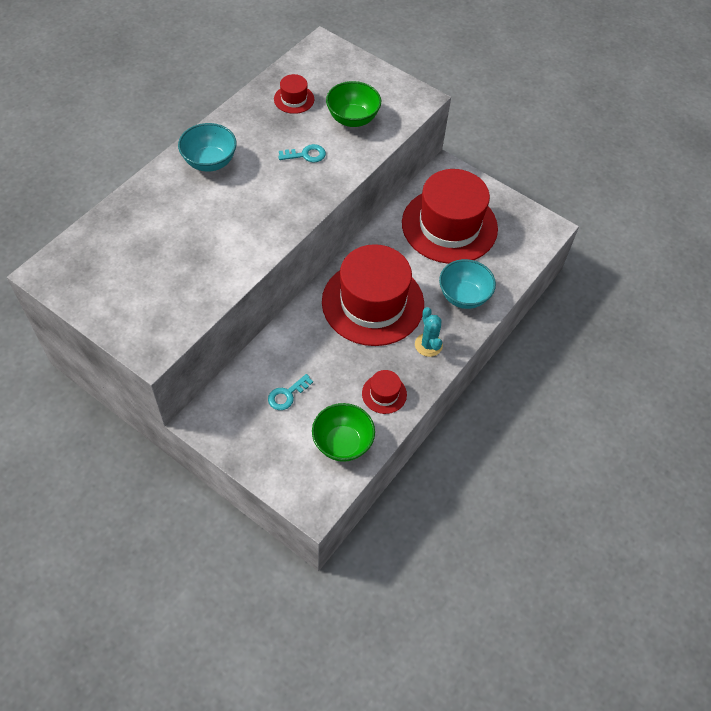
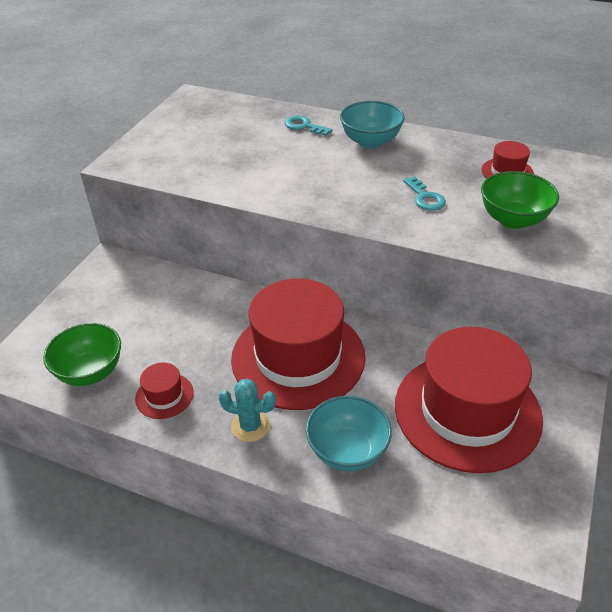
camera: 80 degrees right, 15 degrees down
turquoise key [268,374,313,410] -> turquoise key moved to [285,116,333,136]
turquoise cactus [415,307,443,357] -> turquoise cactus turned 45 degrees clockwise [218,379,276,442]

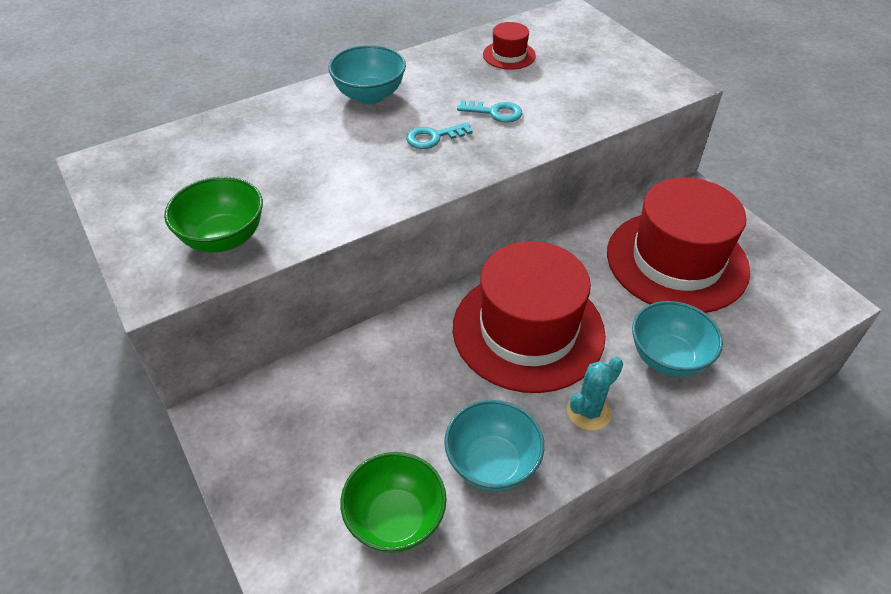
camera: 55 degrees left, 5 degrees up
red hat [135,363,194,419] -> turquoise bowl [444,400,545,491]
turquoise key [285,116,333,136] -> turquoise key moved to [406,123,473,149]
green bowl [481,171,559,229] -> green bowl moved to [164,177,263,253]

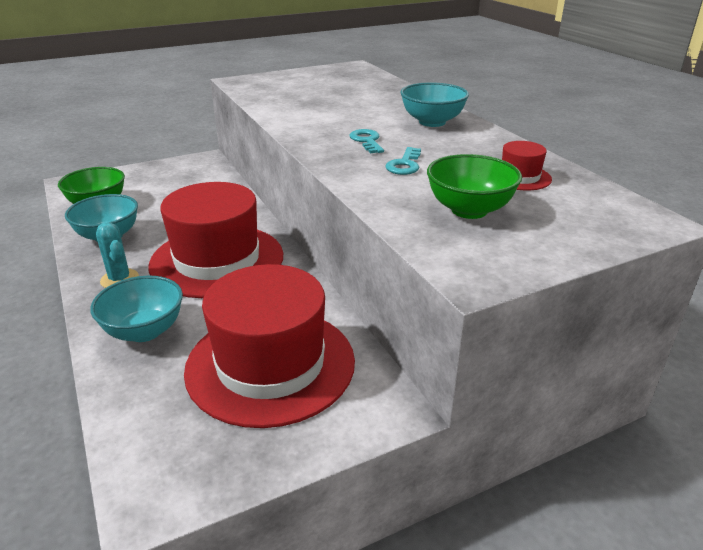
camera: 95 degrees right, 15 degrees down
green bowl [164,177,263,253] -> green bowl moved to [427,154,522,219]

